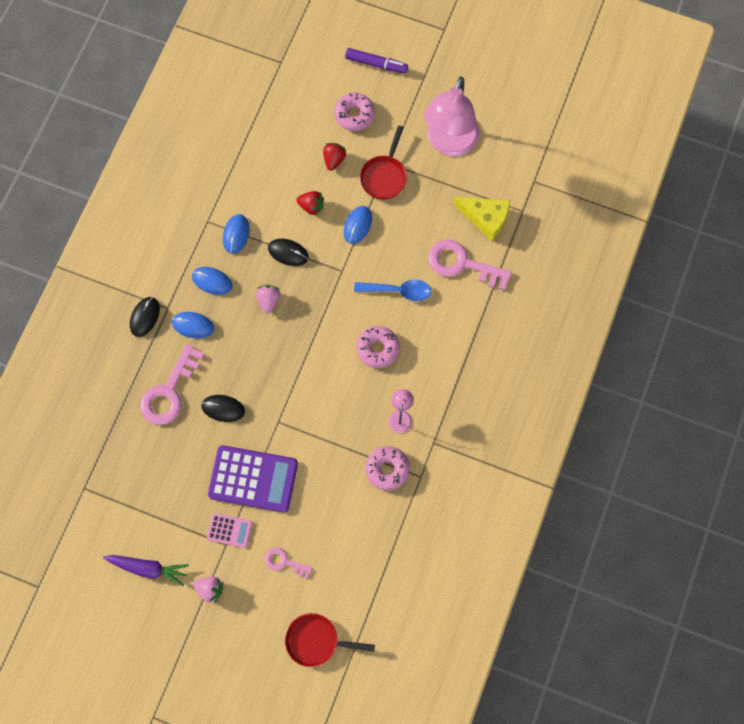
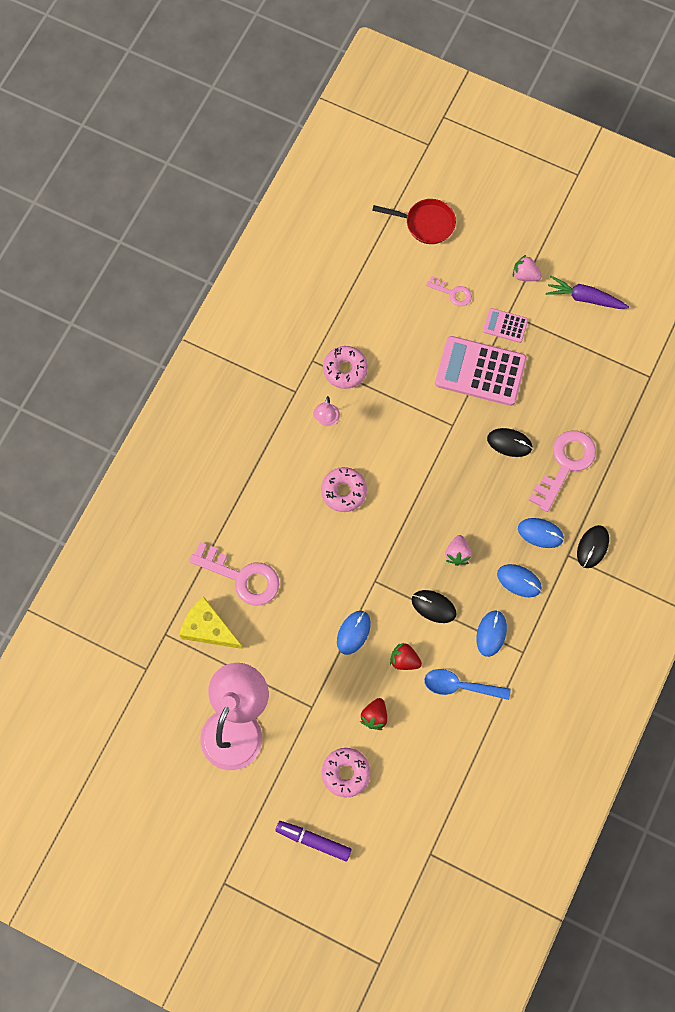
camera: 175 degrees left, 0 degrees up
purple calculator [208,445,298,513] -> pink calculator [435,336,527,406]
blue spoon [354,280,431,301] -> blue spoon moved to [424,669,511,700]
red pan [360,126,407,200] -> none

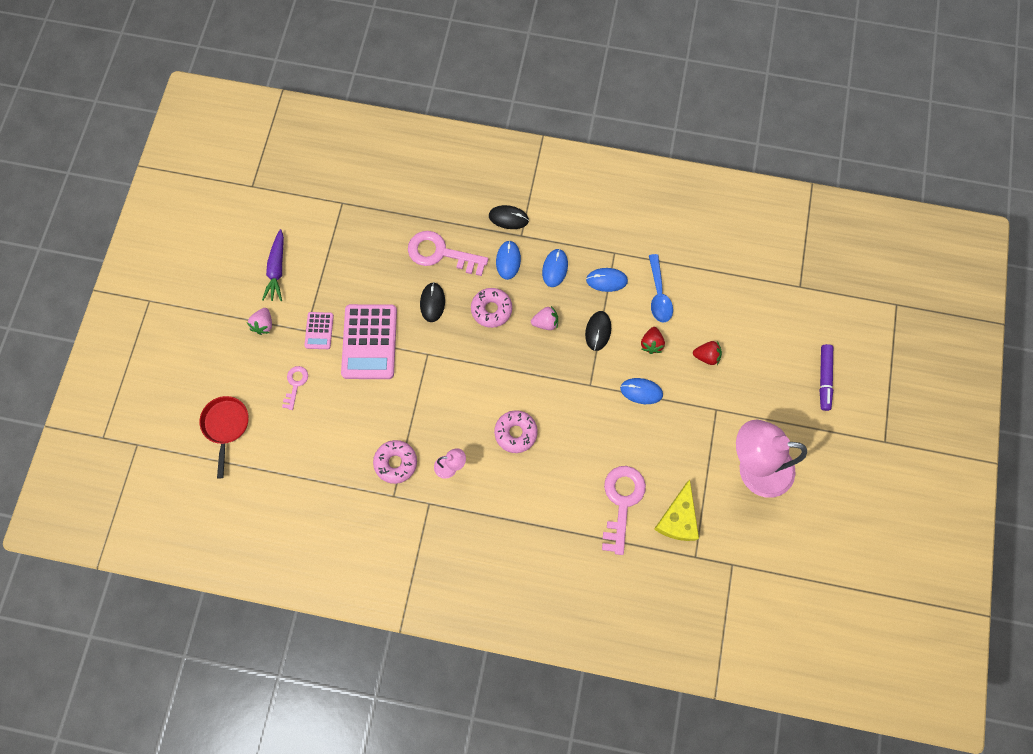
camera: 105 degrees left, 0 degrees up
pink donut [322,748,371,798] -> pink donut moved to [471,288,512,328]

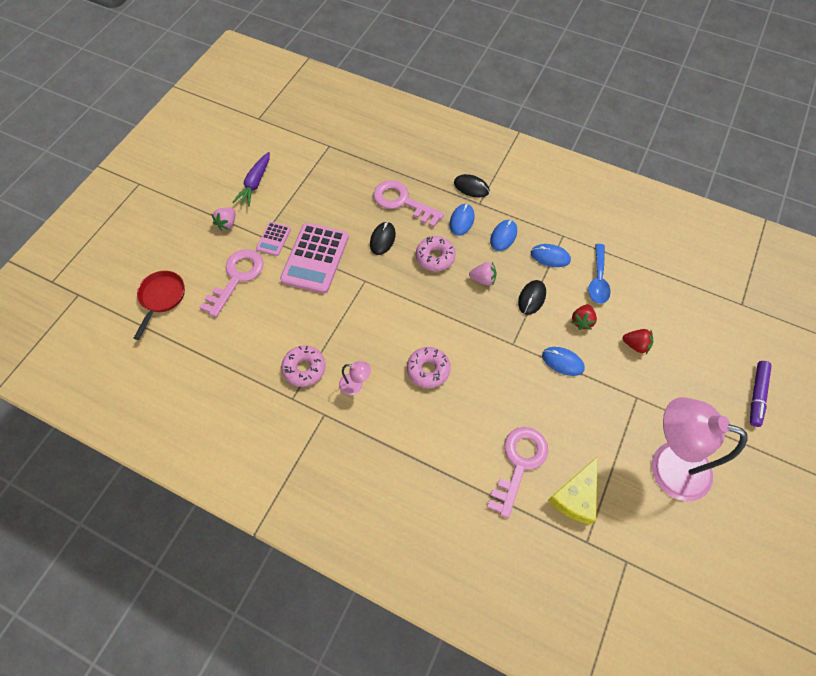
camera: 15 degrees right, 10 degrees down
pink key [282,366,308,410] -> pink key [199,249,264,317], size x1.87

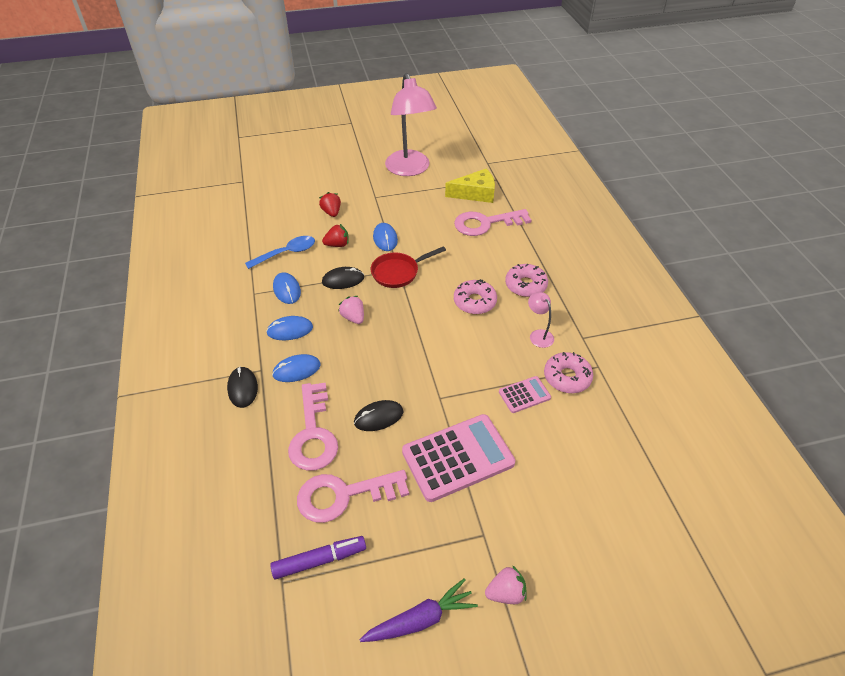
camera: 130 degrees left, 15 degrees down
red pan [134,271,185,340] -> red pan moved to [371,246,446,288]
pink key [199,249,264,317] -> pink key moved to [297,470,409,523]
pink calculator [256,222,291,256] -> pink calculator moved to [499,376,551,413]
pink donut [416,236,456,271] -> pink donut moved to [505,264,548,297]
purple marker [750,361,772,427] -> purple marker moved to [270,536,366,579]

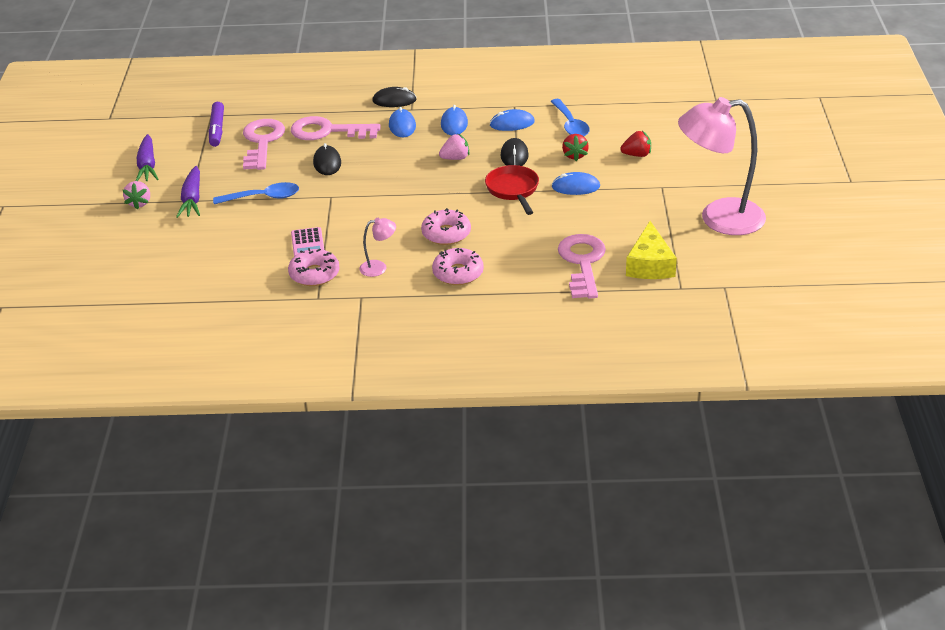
camera: 105 degrees right, 10 degrees down
pink calculator [402,414,515,502] -> blue spoon [213,182,299,204]
none -> purple carrot [176,166,200,218]

